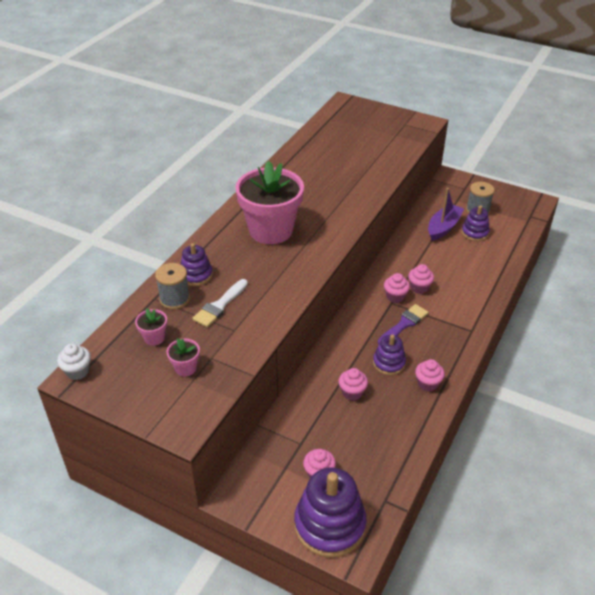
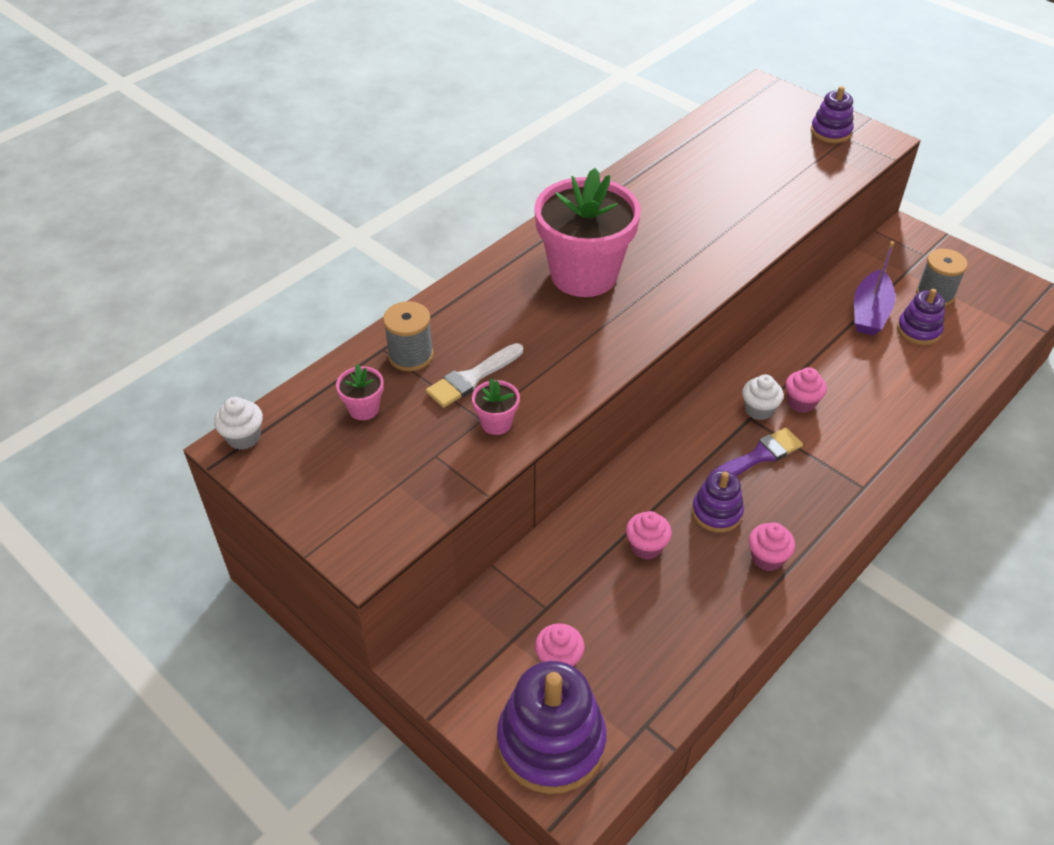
camera: 15 degrees right, 5 degrees up
pink flower pot [167,338,200,376] -> pink flower pot moved to [472,378,520,435]
purple stacking toy [180,243,213,286] -> purple stacking toy moved to [811,86,854,143]
pink cupcake [384,273,410,303] -> white cupcake [742,375,784,420]
purple boat [428,188,464,241] -> purple boat turned 150 degrees clockwise [854,241,895,336]

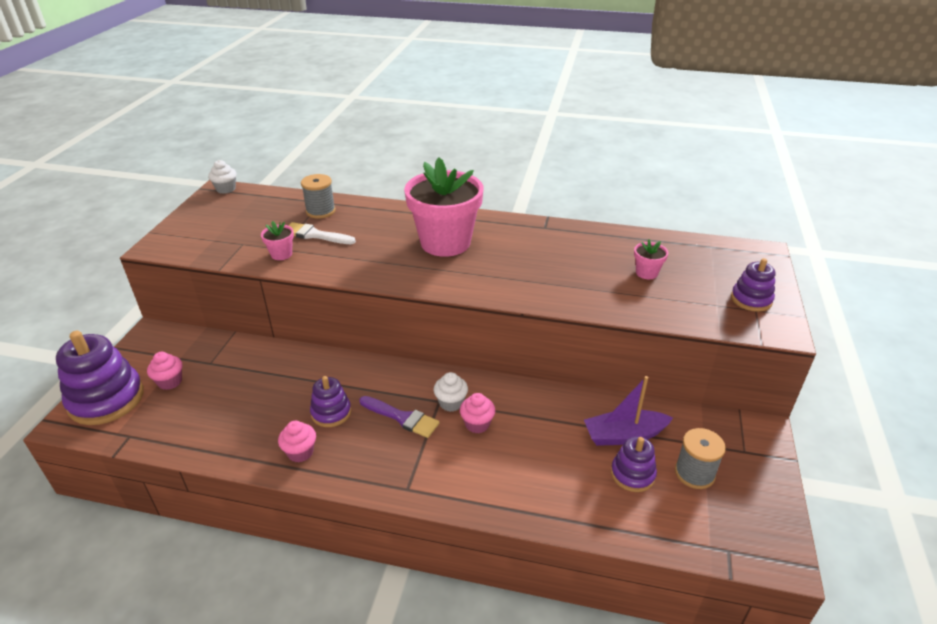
camera: 60 degrees right, 10 degrees down
pink flower pot [336,364,384,420] -> pink flower pot moved to [634,239,668,279]
pink cupcake [626,511,672,560] -> none

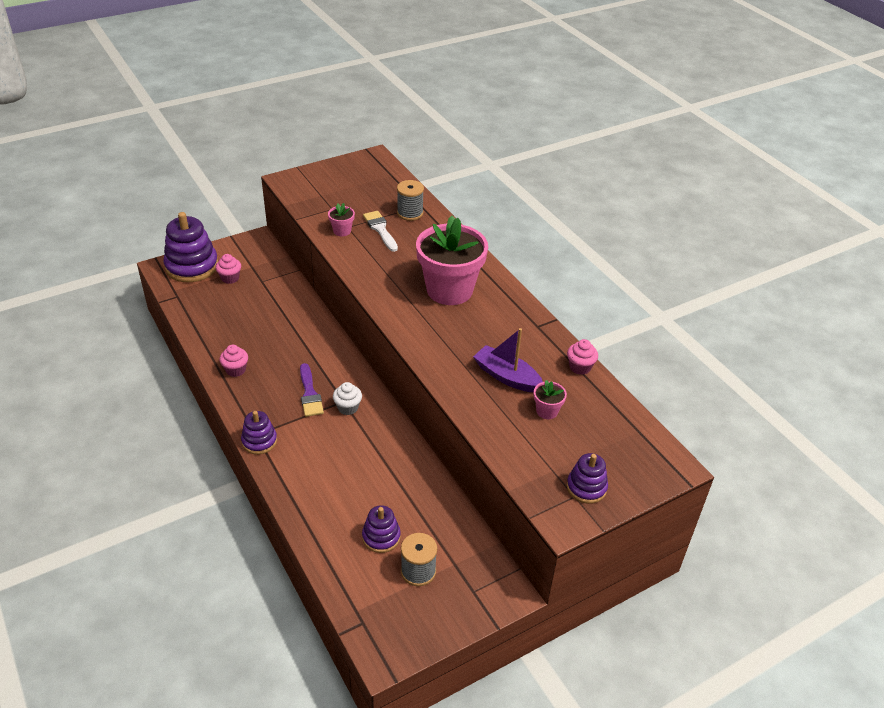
camera: 45 degrees right, 5 degrees up
white cupcake [208,160,237,194] -> none
purple stacking toy [310,376,351,427] -> purple stacking toy moved to [241,411,277,454]
pink cupcake [460,393,496,433] -> pink cupcake moved to [567,339,598,375]
purple boat [584,376,673,446] -> purple boat moved to [473,328,543,392]

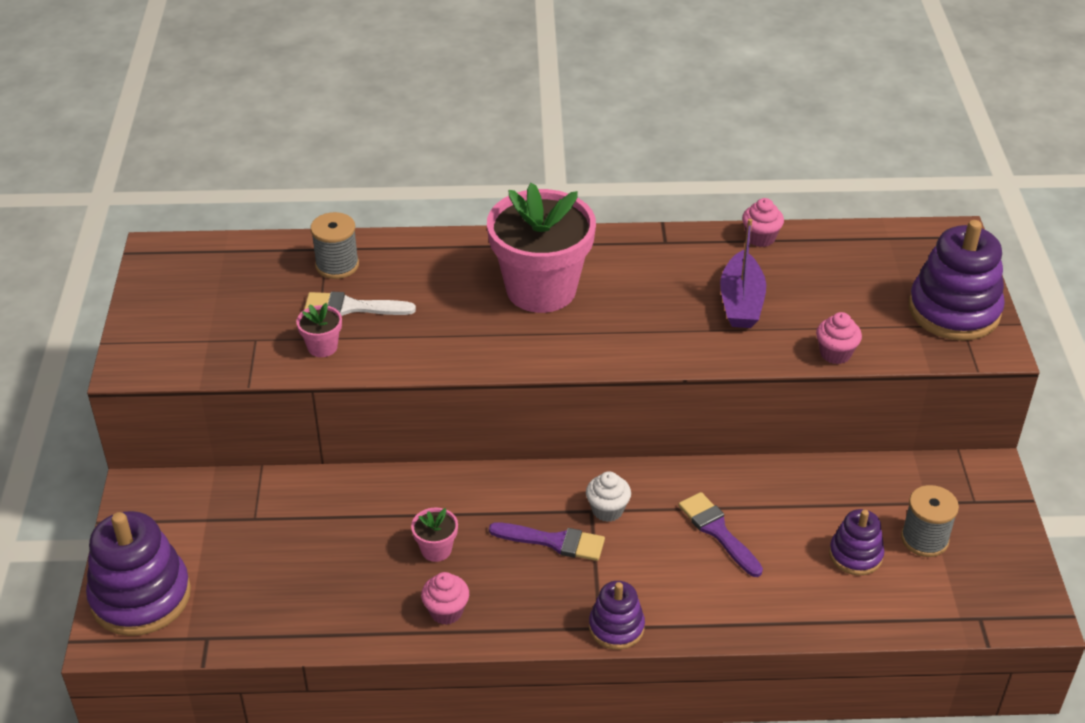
camera: 60 degrees left, 0 degrees up
pink cupcake [215,254,241,284] -> pink cupcake moved to [816,312,862,364]
purple boat [473,328,543,392] -> purple boat turned 60 degrees counterclockwise [720,219,766,328]
pink flower pot [534,380,567,419] -> pink flower pot moved to [411,508,458,562]
purple stacking toy [567,453,608,504] -> purple stacking toy [909,220,1005,341], size x1.82
none -> purple brush [678,492,763,577]

